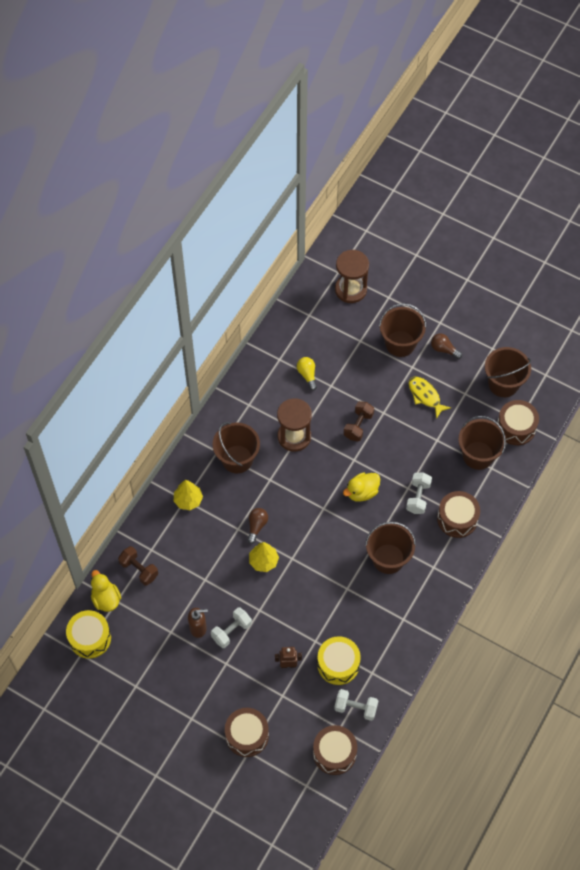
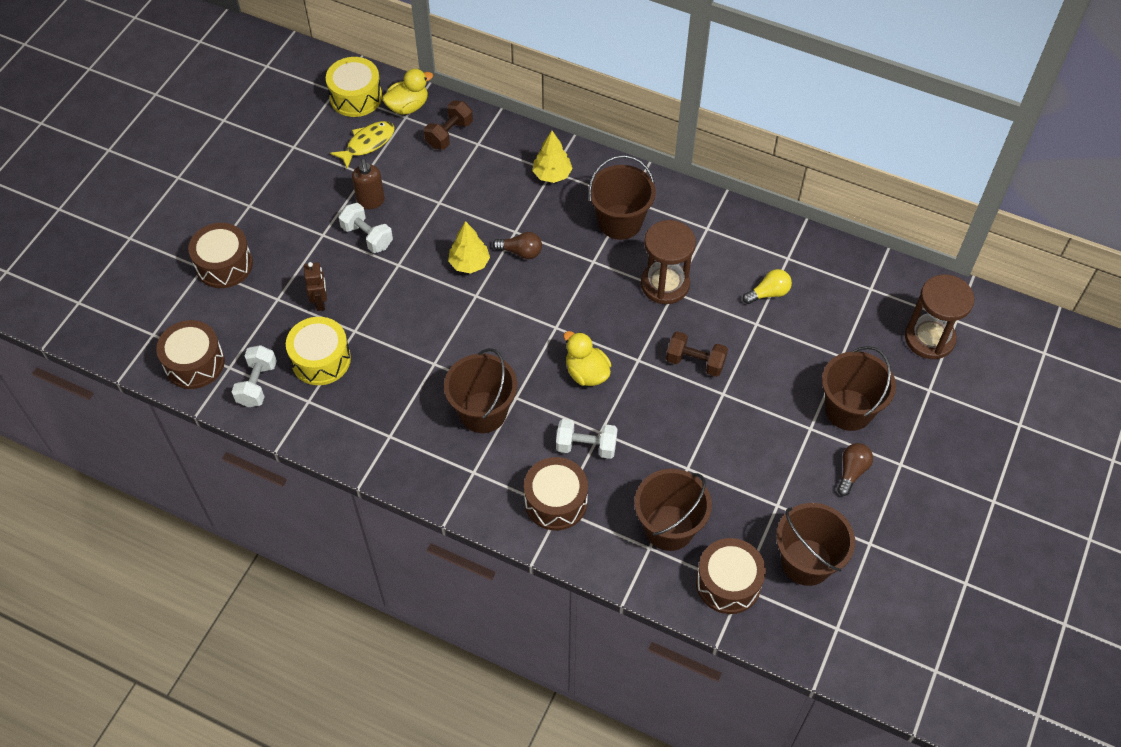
camera: 85 degrees right, 5 degrees down
yellow fish [409,377,451,419] -> yellow fish moved to [330,121,395,169]

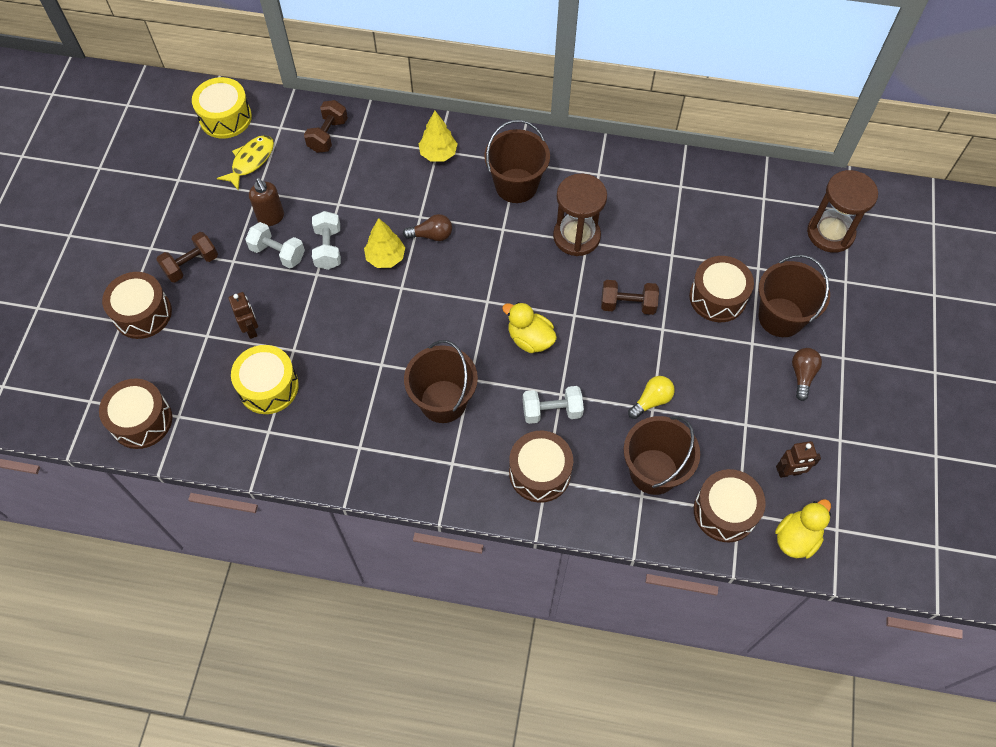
camera: 15 degrees left, 5 degrees up
white dumbbell [232,345,277,407] -> white dumbbell moved to [312,211,341,270]
yellow duck [382,69,433,115] -> yellow duck moved to [775,499,831,559]
yellow light bulb [743,269,792,304] -> yellow light bulb moved to [628,376,675,419]
brown bucket [776,503,855,586] -> brown robot [776,441,821,478]
none -> brown dumbbell [156,232,218,283]
none -> brown drum [689,256,754,322]

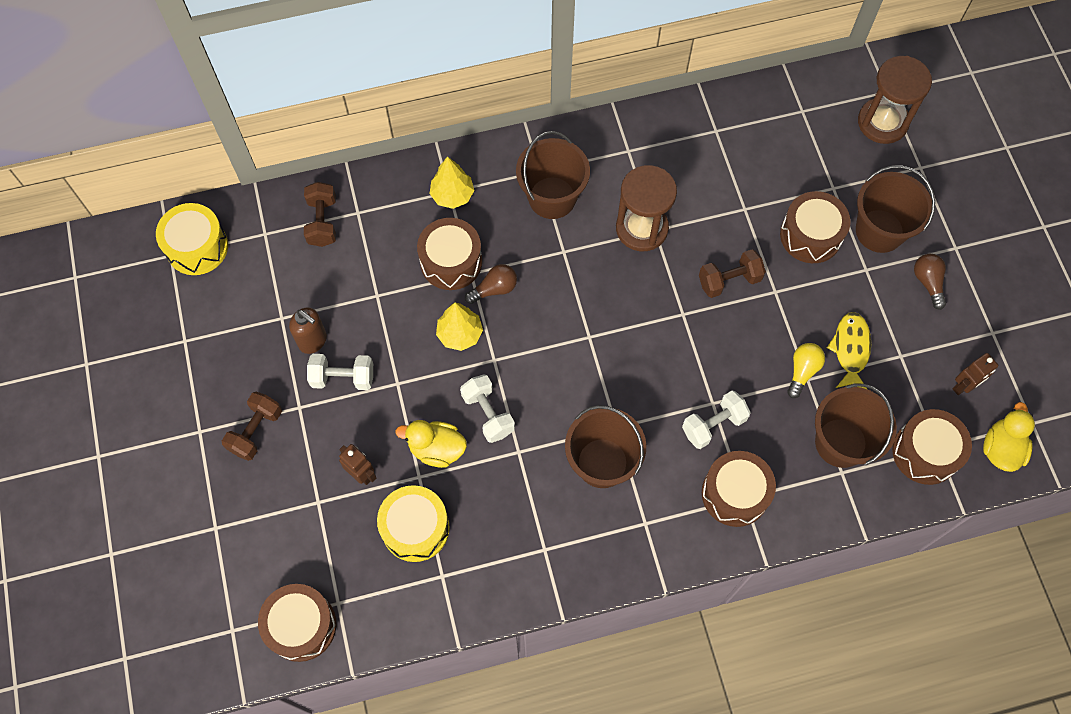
camera: 25 degrees left, 5 degrees up
brown drum [102,272,172,339] -> brown drum moved to [417,218,482,290]
yellow fish [217,135,274,191] -> yellow fish moved to [827,312,872,390]
white dumbbell [312,211,341,270] -> white dumbbell moved to [460,374,515,443]
yellow duck [502,302,557,353] -> yellow duck moved to [395,420,467,468]

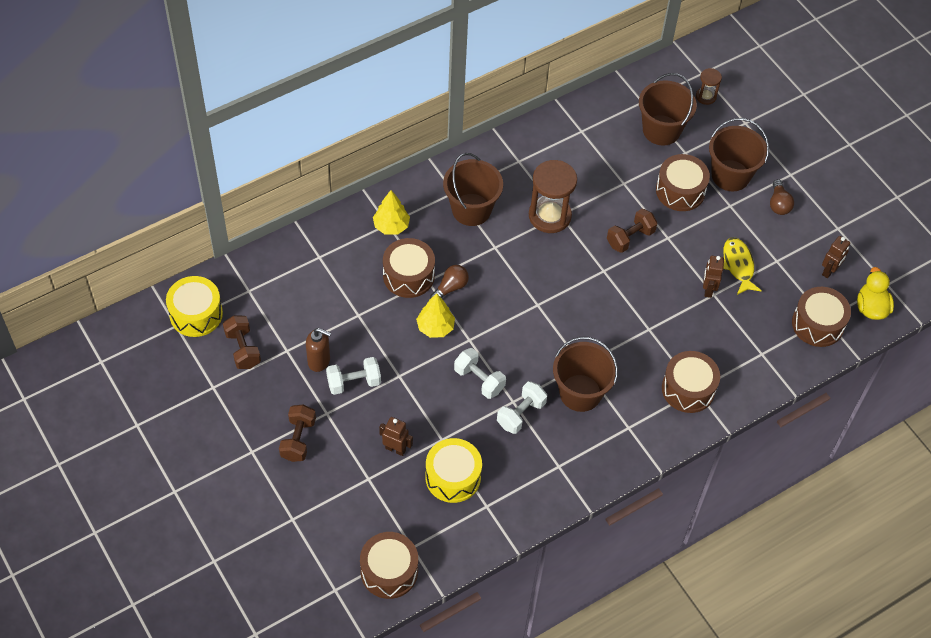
camera: 20 degrees left, 10 degrees down
brown dumbbell [304,182,336,247] -> brown dumbbell moved to [223,316,261,369]
yellow duck [395,420,467,468] -> none
white dumbbell [682,391,751,449] -> white dumbbell moved to [497,381,547,434]
yellow light bulb [787,343,825,398] -> brown robot [703,256,724,298]
brown bucket [815,384,897,468] -> brown bucket moved to [639,73,697,146]
brown hourglass [858,56,932,144] -> brown hourglass [696,68,722,105], size x0.51
brown light bulb [914,254,946,310] -> brown light bulb turned 150 degrees counterclockwise [770,179,794,215]

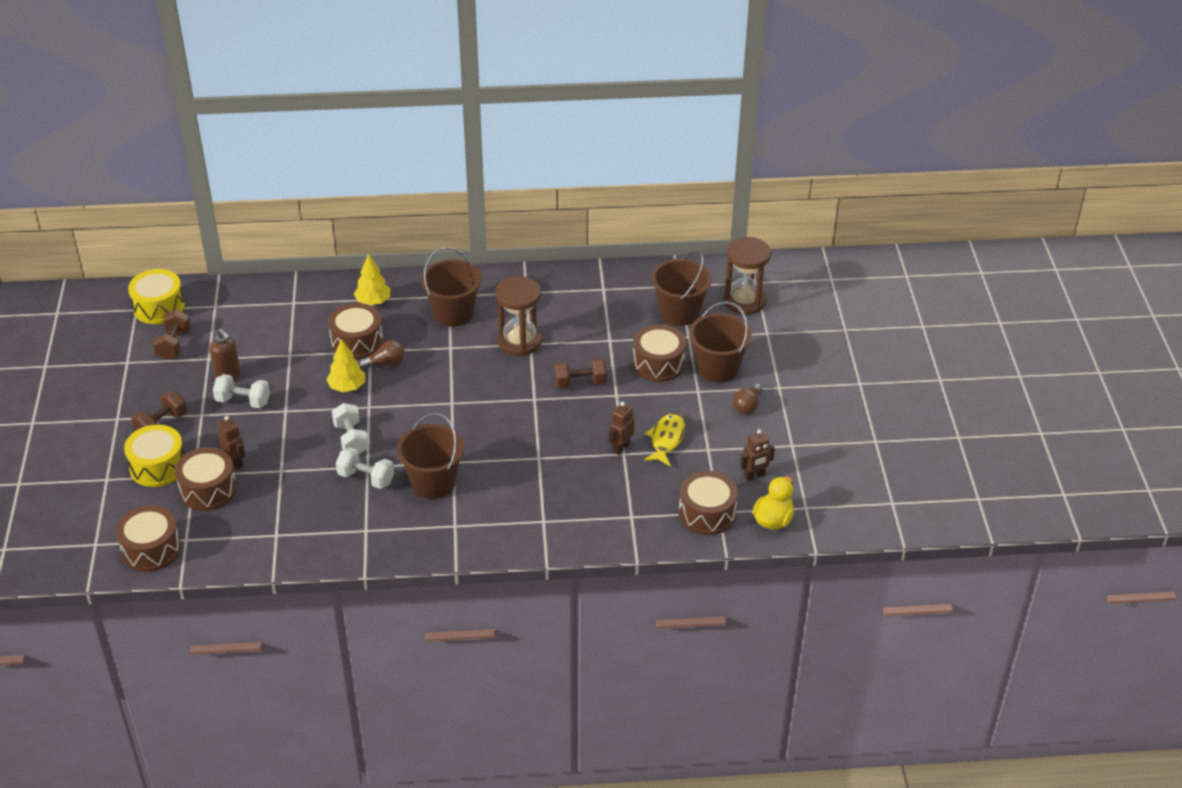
camera: 30 degrees right, 15 degrees down
yellow drum [425,438,482,503] -> yellow drum moved to [124,425,184,487]
white dumbbell [497,381,547,434] -> white dumbbell turned 45 degrees clockwise [336,447,394,489]
brown drum [662,351,720,413] -> brown drum moved to [175,447,237,511]
brown hourglass [696,68,722,105] -> brown hourglass [723,237,771,315], size x1.95

